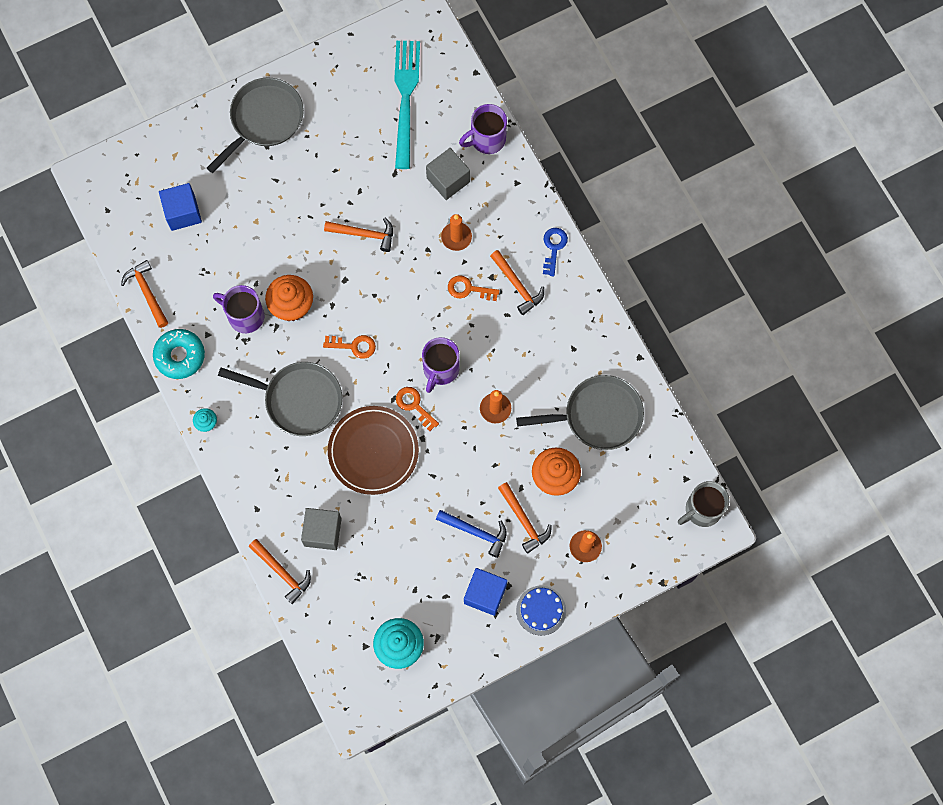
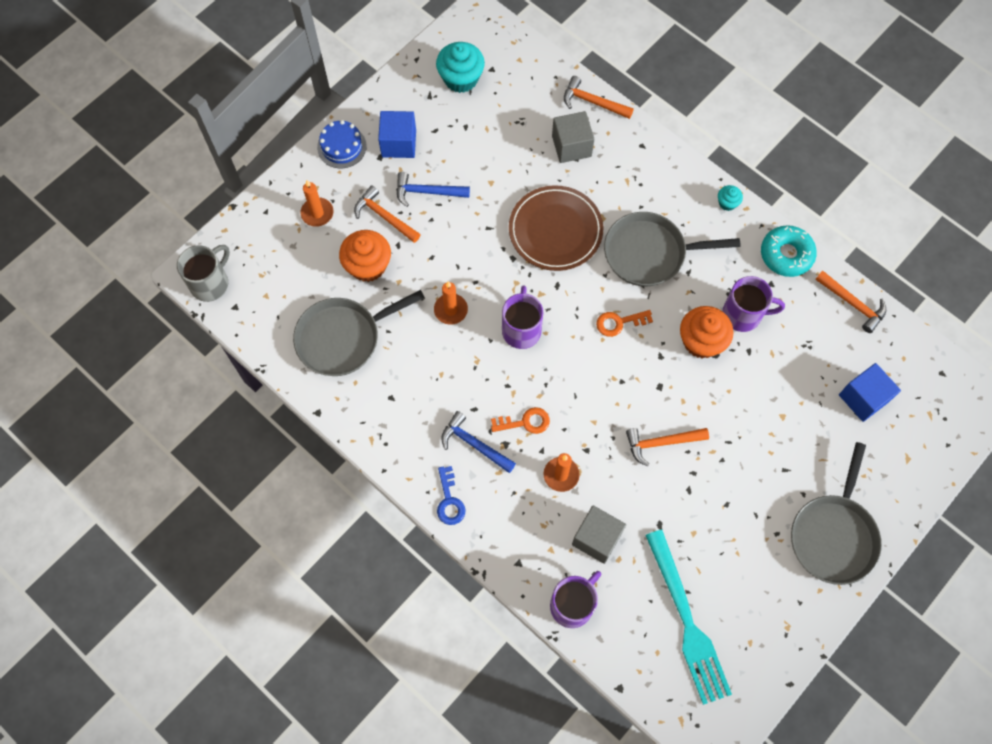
camera: 160 degrees right, 5 degrees down
orange key [396,387,439,431] -> none
orange hammer [490,250,544,315] -> blue hammer [441,411,516,473]

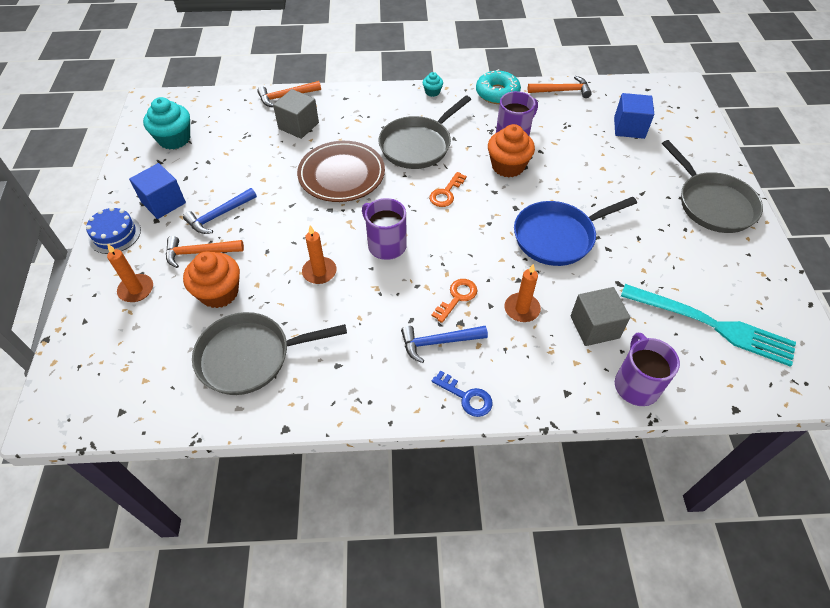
camera: 45 degrees left, 15 degrees down
grey mug [177,245,230,302] -> none
grey pan [293,290,425,376] -> grey pan turned 60 degrees clockwise [192,312,347,395]
orange hammer [626,428,709,466] -> blue pan [514,197,637,266]

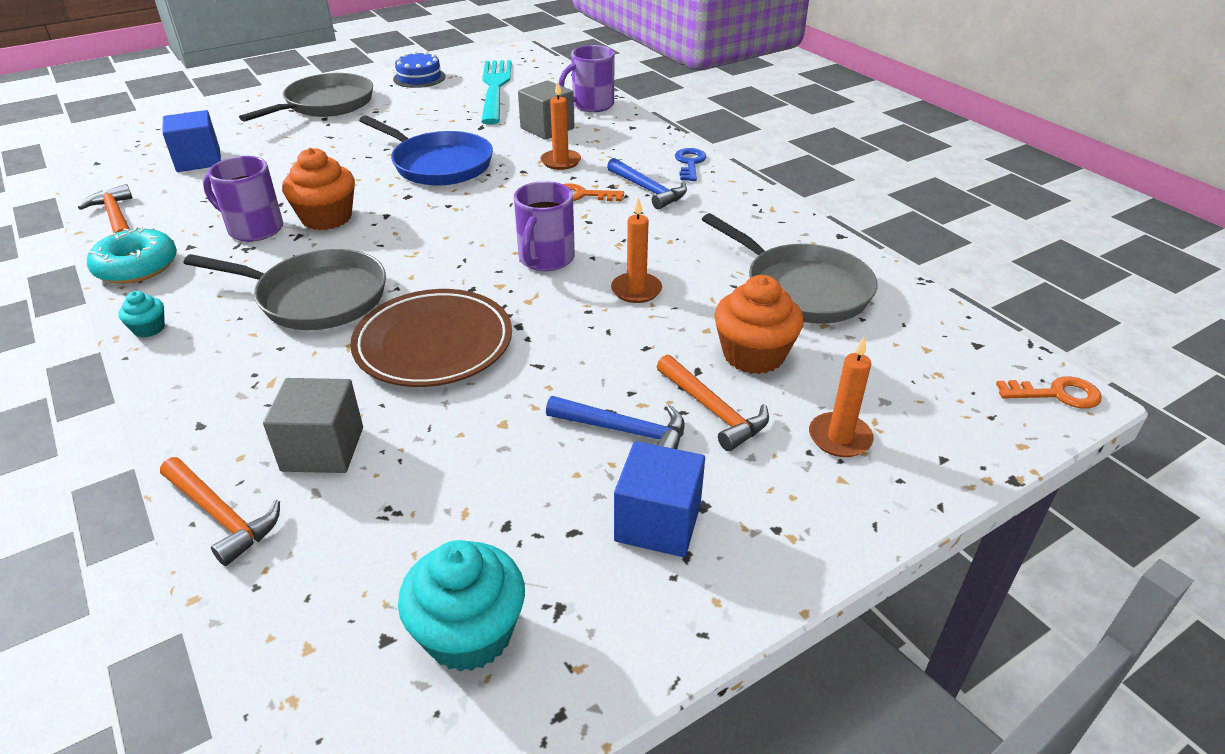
camera: 120 degrees left, 15 degrees down
blue cake [86,207,141,254] -> blue cake moved to [393,51,445,88]
orange key [429,172,467,207] -> orange key moved to [996,376,1102,409]

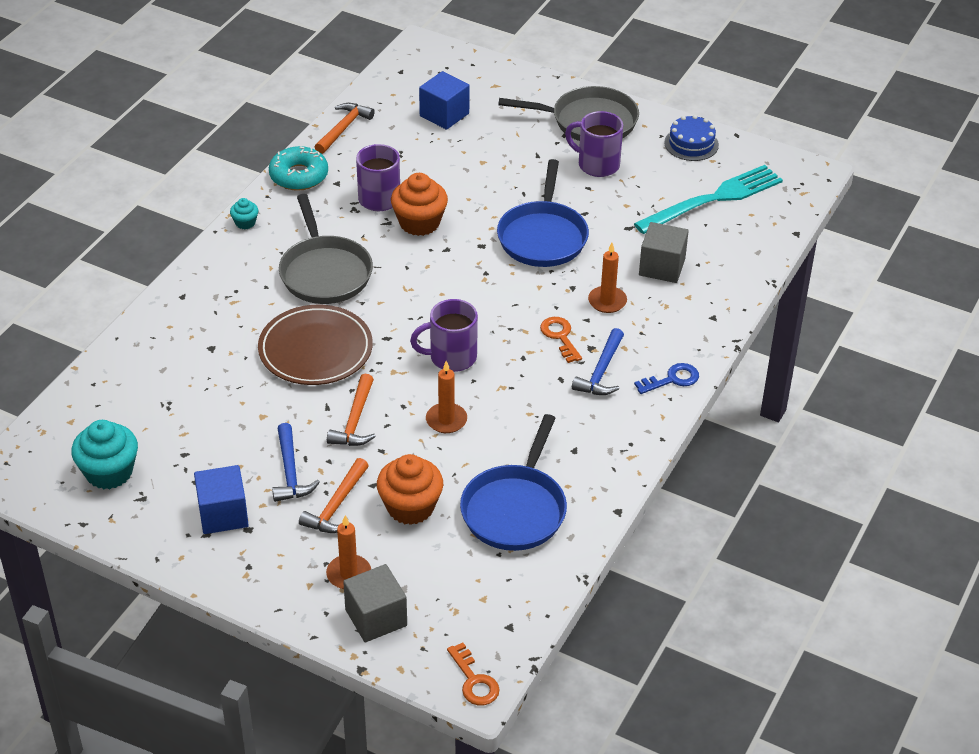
camera: 60 degrees right, 5 degrees up
orange hammer [160,457,280,566] -> orange hammer moved to [327,374,376,446]
grey cube [263,378,363,473] -> grey cube moved to [343,564,407,642]
purple mug [559,45,614,112] -> purple mug moved to [565,111,623,177]
grey pan [702,213,877,324] -> blue pan [460,414,567,551]

